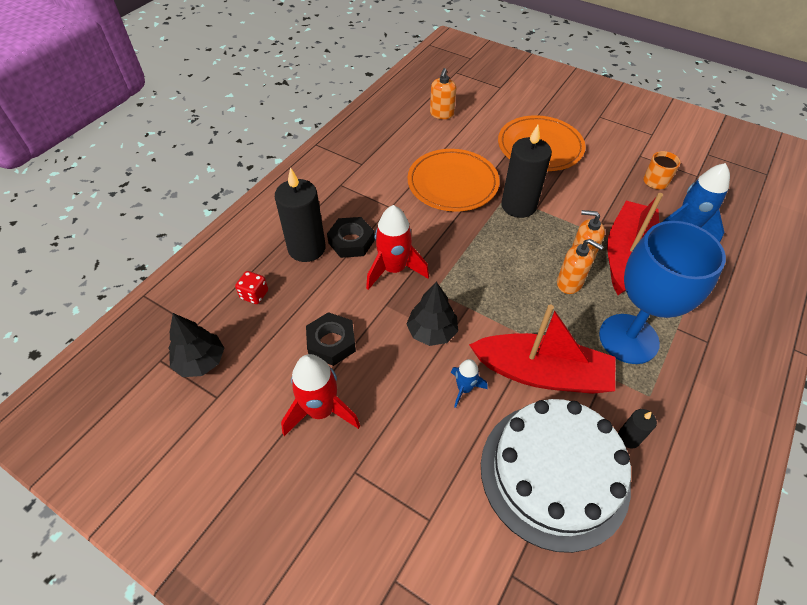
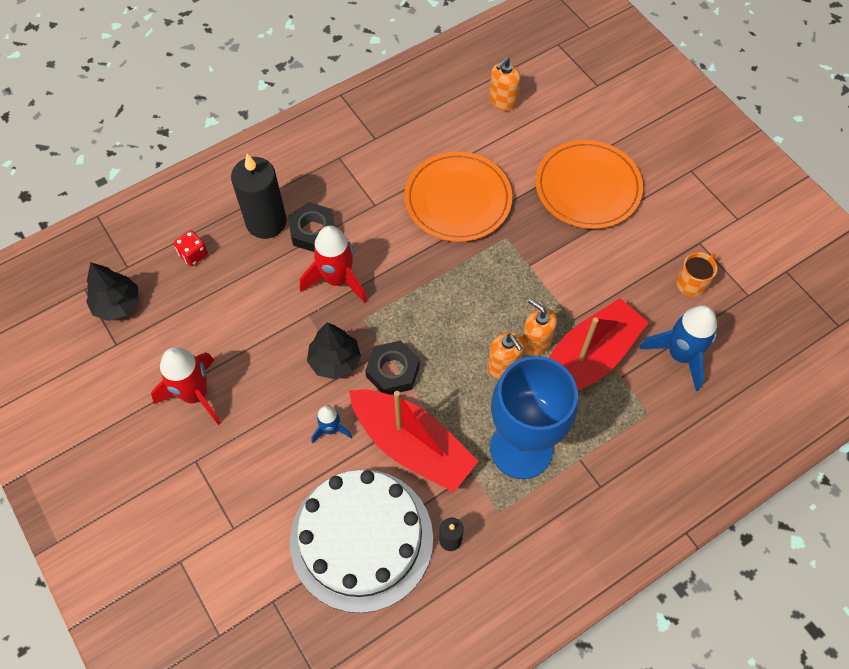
camera: 25 degrees right, 10 degrees up
black nut [306,312,356,366] -> black nut moved to [365,341,420,395]
black candle [501,125,552,218] -> none

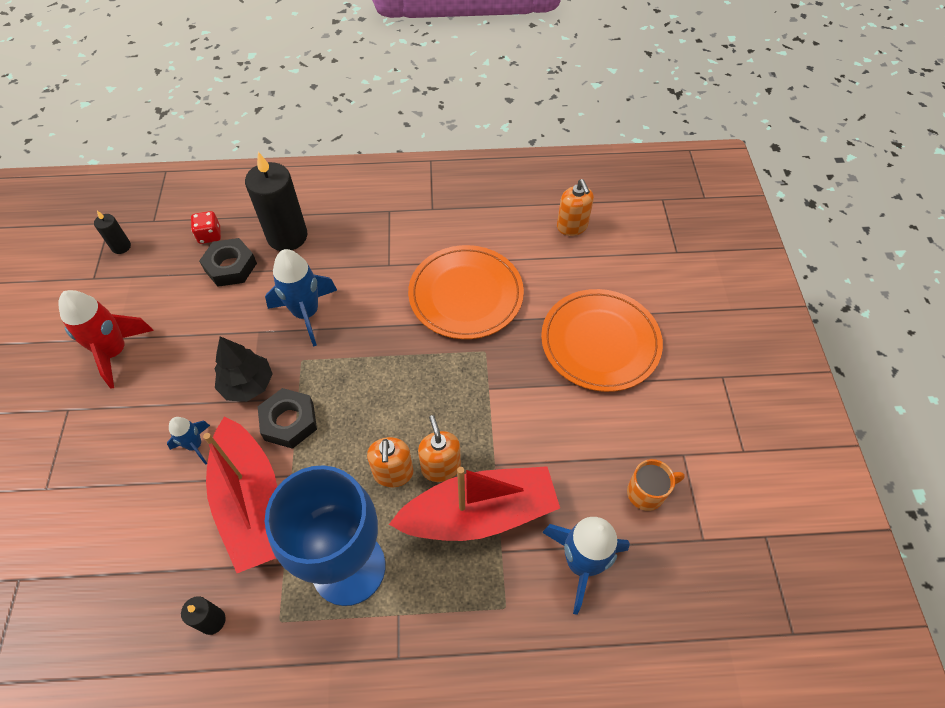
camera: 30 degrees right, 5 degrees down
black tree [86,262,139,321] -> black candle [94,211,131,254]
black nut [288,202,335,252] -> black nut moved to [199,238,257,287]
white cake [290,470,433,613] -> none
red rocket [300,226,367,303] -> blue rocket [265,249,337,347]
orange soap dispenser [489,57,521,111] -> orange soap dispenser turned 90 degrees counterclockwise [557,179,594,236]

